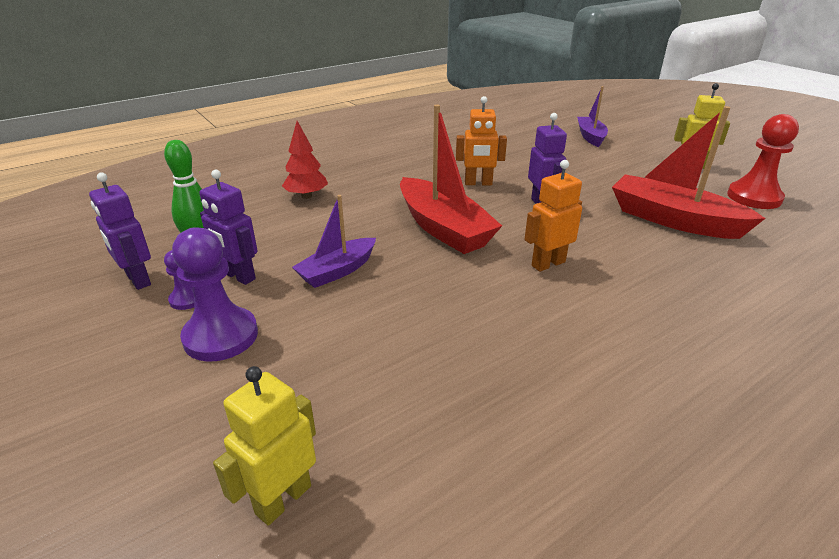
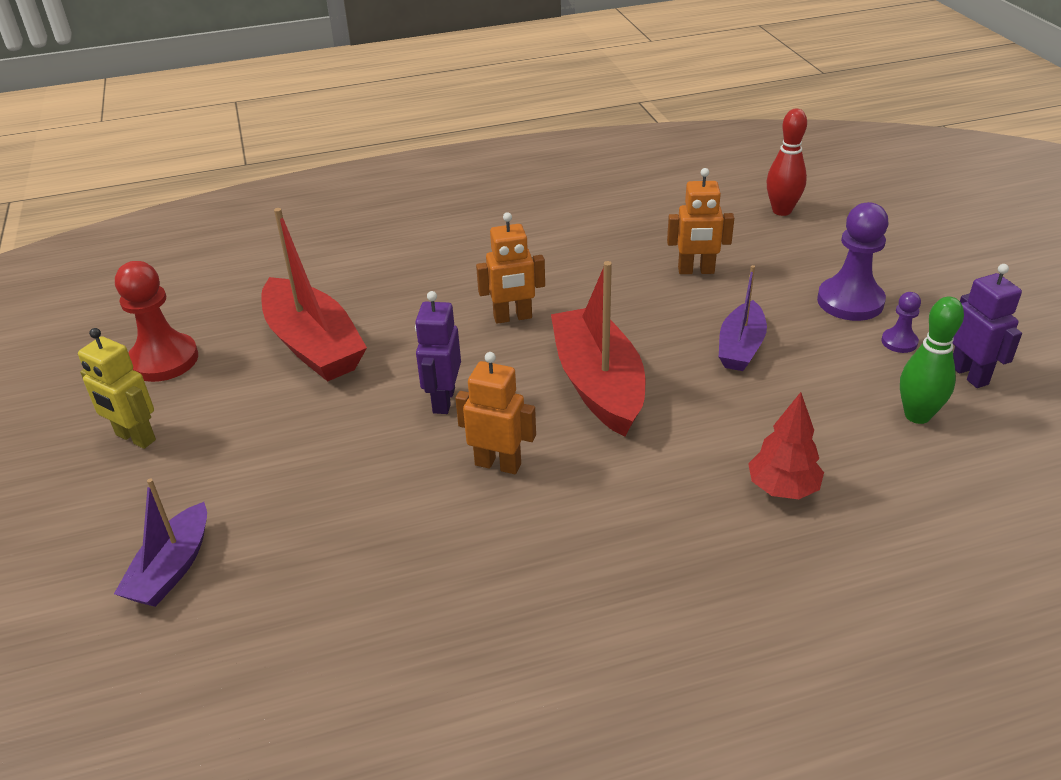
camera: 160 degrees left, 5 degrees up
purple robot [199,170,257,285] -> none
yellow robot [213,366,316,526] -> red bowling pin [767,109,807,216]
purple boat [292,195,376,288] -> purple boat turned 135 degrees clockwise [719,265,767,371]
none -> orange robot [667,168,734,274]

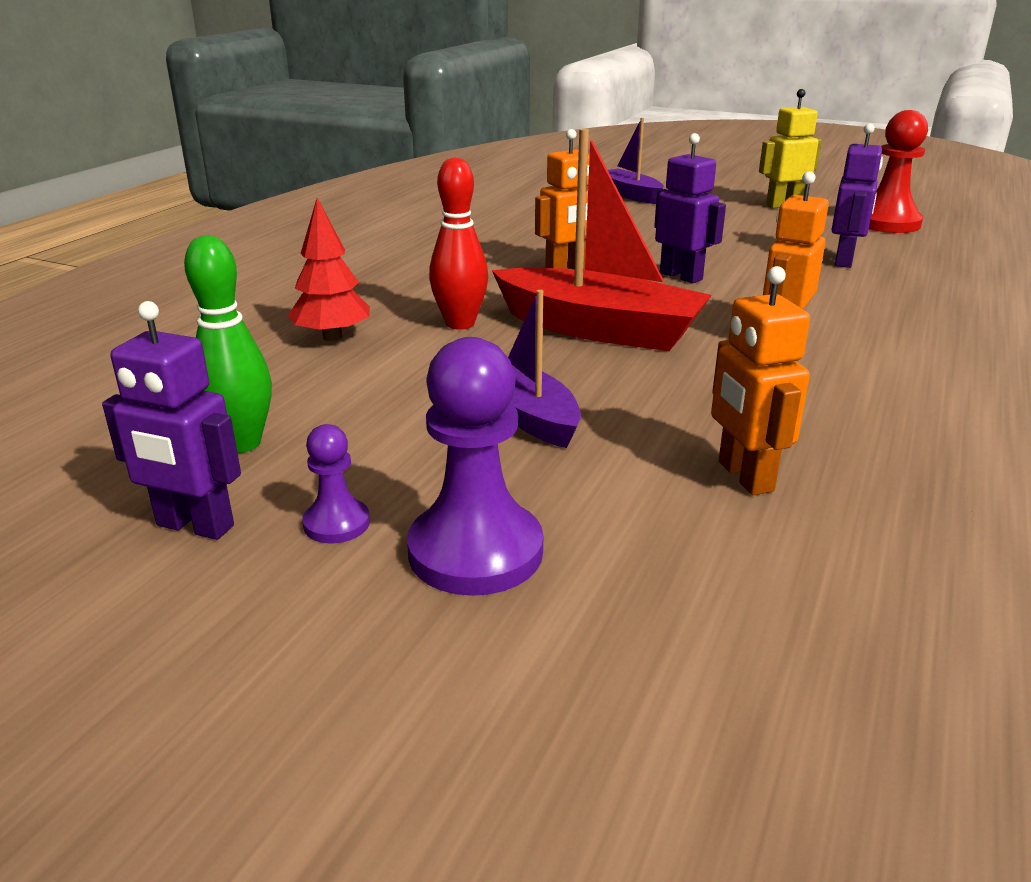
camera: 130 degrees right, 10 degrees down
red boat [261,208,367,382] -> purple robot [831,123,883,268]
orange robot [667,168,734,274] -> orange robot turned 60 degrees counterclockwise [711,266,810,495]
red bowling pin [767,109,807,216] -> red bowling pin moved to [429,157,488,330]

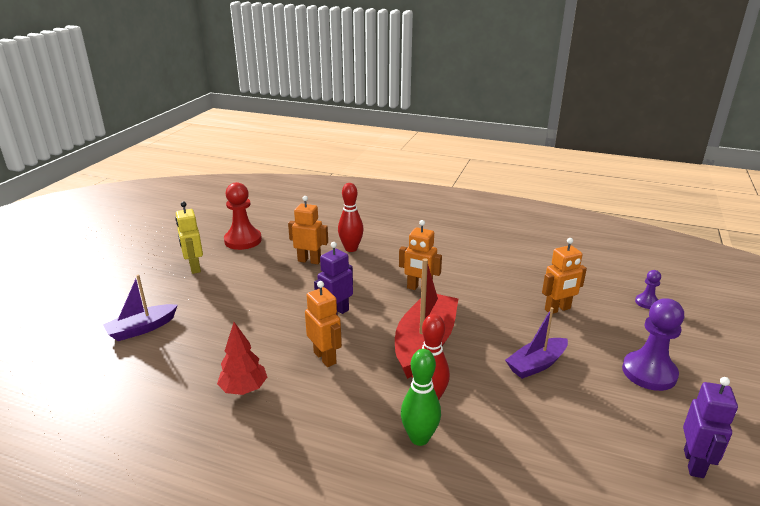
camera: 95 degrees left, 0 degrees up
green bowling pin [184,236,272,453] -> green bowling pin moved to [401,349,441,446]
red tree [288,198,370,341] -> red tree moved to [217,322,267,395]
purple pawn [302,424,370,543] -> purple pawn moved to [635,270,661,309]
purple robot [831,123,883,268] -> orange robot [288,196,328,264]
none -> red bowling pin [338,183,364,252]

